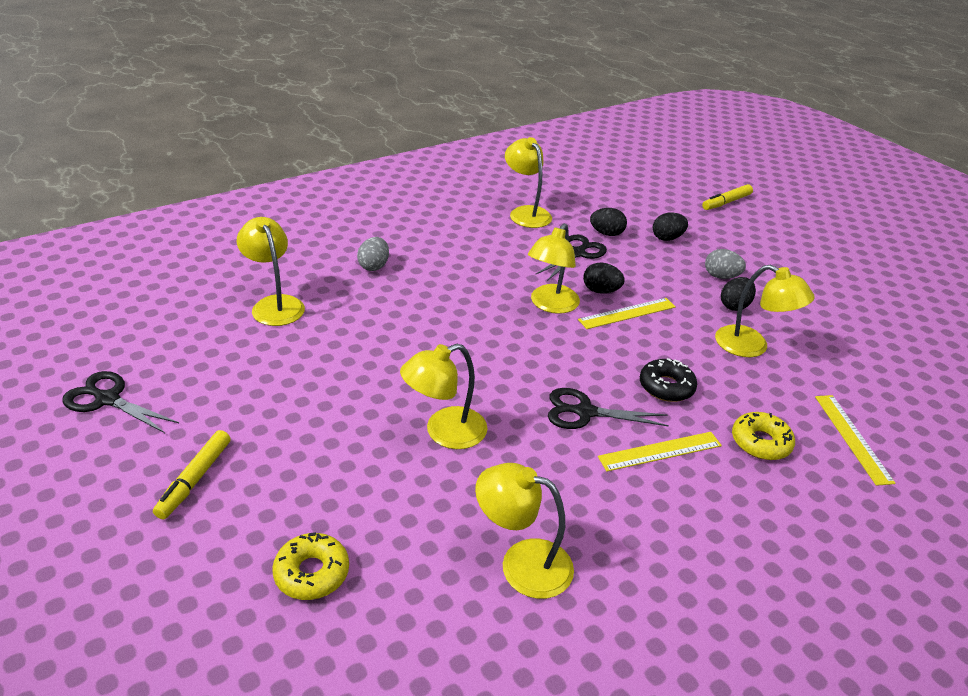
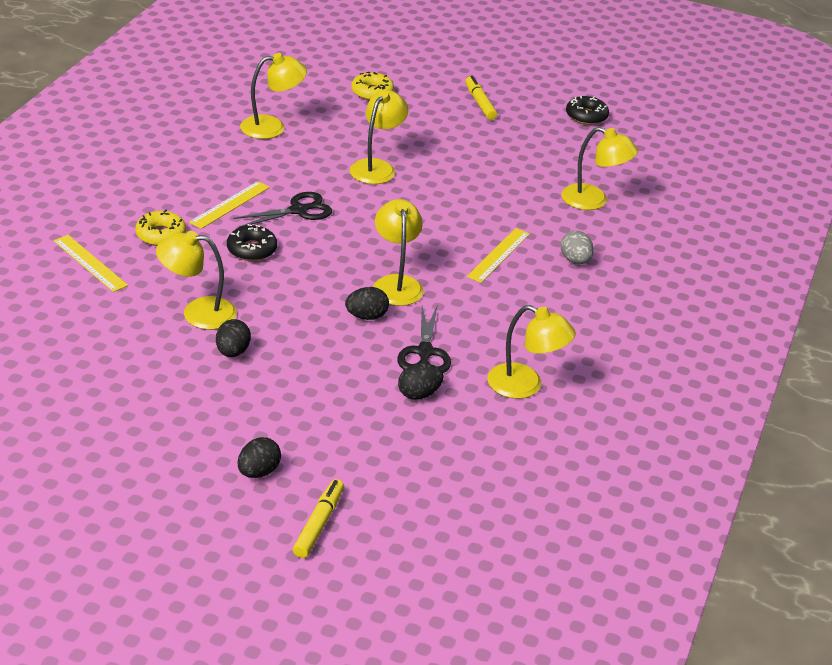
camera: 145 degrees right, 0 degrees up
black scissors [62,371,179,433] -> black donut [566,96,609,125]
yellow ruler [578,298,676,329] -> yellow ruler moved to [467,228,530,283]
black egg [653,212,688,241] -> black egg moved to [238,437,281,478]
grey egg [705,249,746,279] -> none

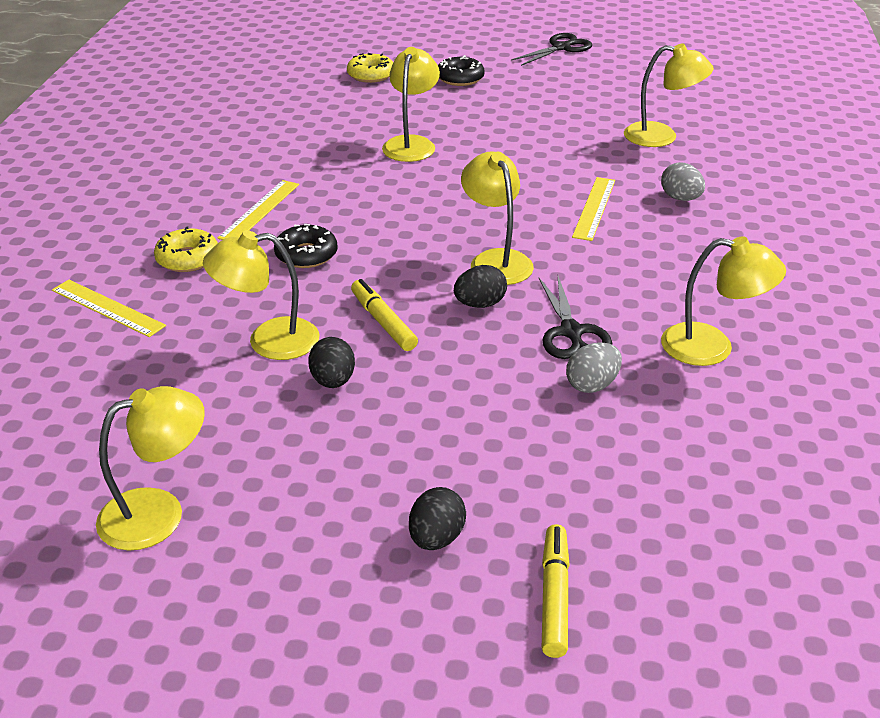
camera: 10 degrees left, 0 degrees up
black scissors [233,192,332,227] -> black scissors moved to [511,33,592,66]
yellow lamp [240,53,307,139] -> yellow lamp moved to [96,386,205,551]
black egg [398,363,444,400] -> grey egg [566,342,622,393]
yellow marker [465,75,497,120] -> yellow marker moved to [351,279,418,351]
black donut [566,96,609,125] -> black donut moved to [438,55,484,86]

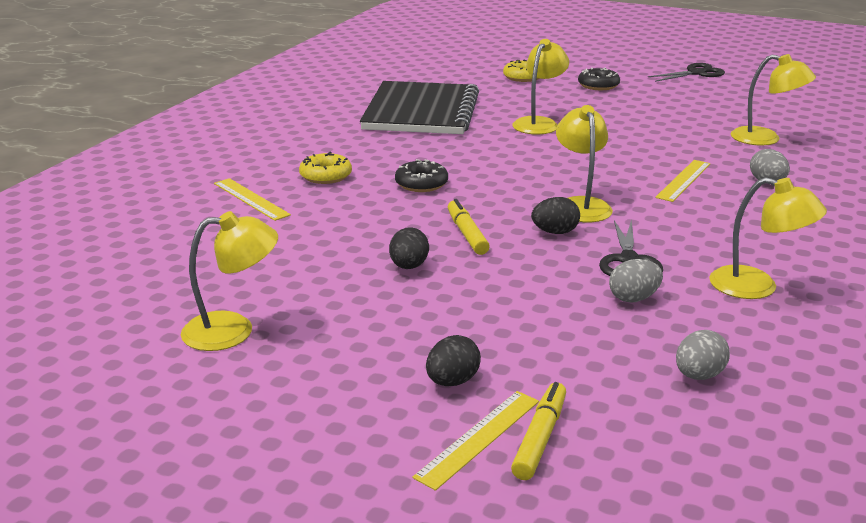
camera: 15 degrees right, 10 degrees down
yellow lamp [203,230,320,360] -> none
yellow ruler [218,180,299,240] -> yellow ruler moved to [413,391,539,491]
none -> black notebook [360,81,479,134]
none -> grey egg [676,330,730,380]

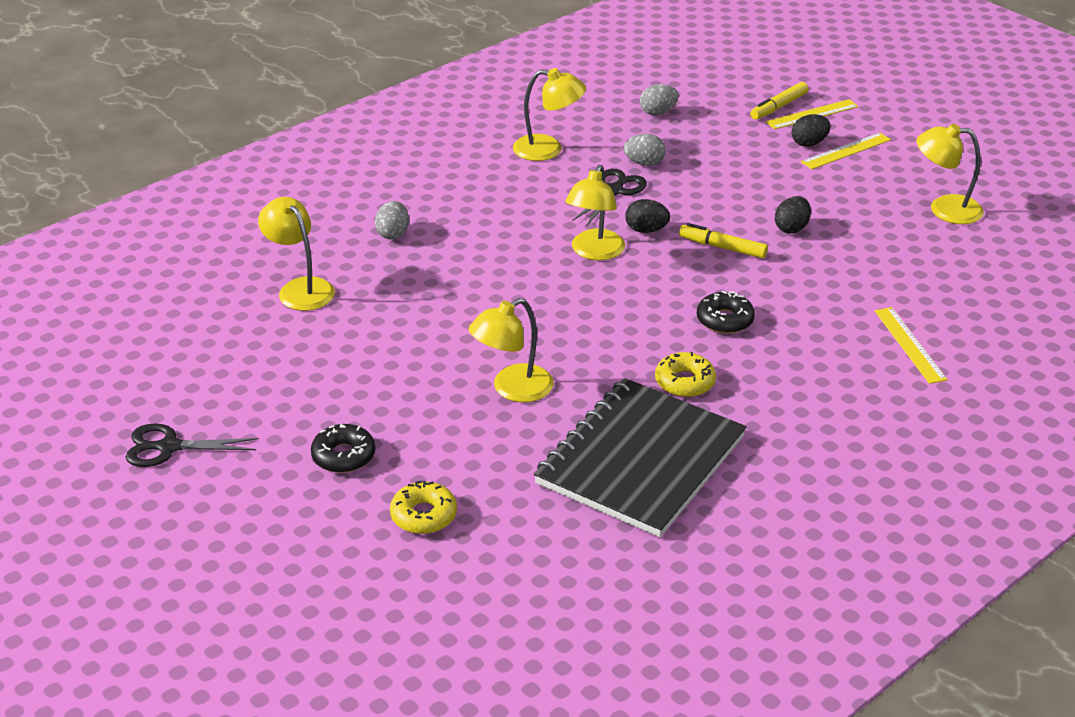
camera: 155 degrees left, 10 degrees up
yellow donut [299,152,352,184] -> yellow donut moved to [655,352,716,397]
yellow marker [448,199,490,255] -> yellow marker turned 105 degrees clockwise [679,223,768,258]
yellow ruler [655,160,711,202] -> yellow ruler moved to [801,133,891,170]
yellow lamp [709,177,827,299] -> yellow lamp turned 135 degrees clockwise [513,68,586,161]

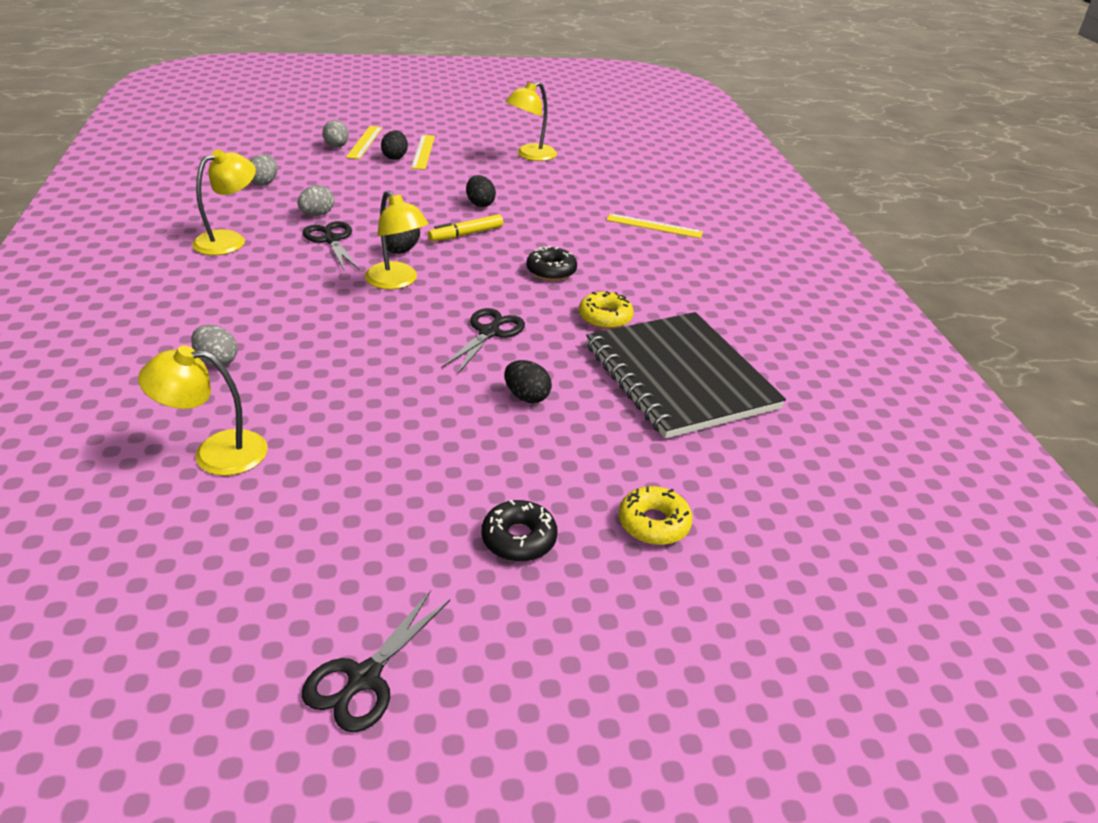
camera: 60 degrees left, 0 degrees up
yellow lamp [468,298,554,402] -> black egg [504,360,552,403]
yellow marker [750,82,809,120] -> grey egg [322,120,349,148]
none -> black scissors [442,308,525,375]

